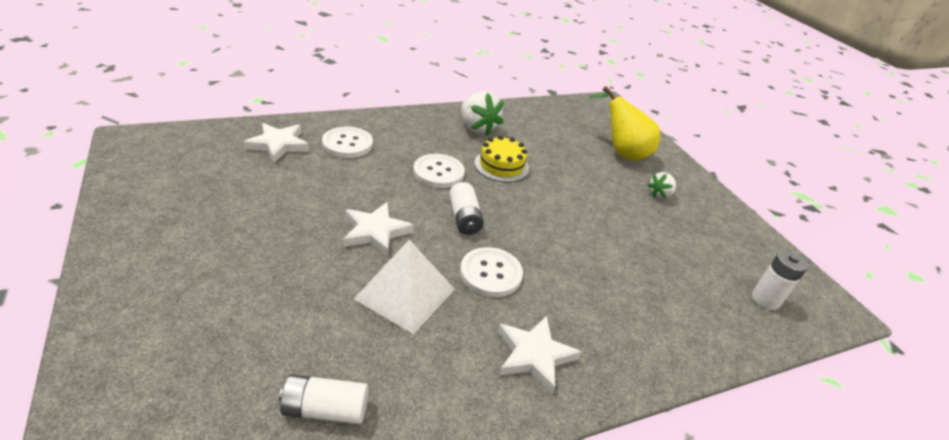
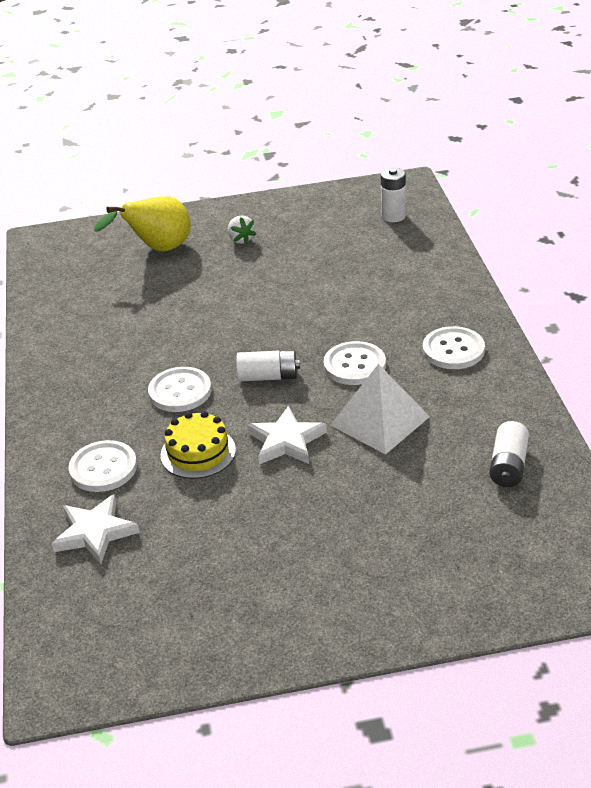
camera: 70 degrees left, 0 degrees up
white strawberry [461,91,504,136] -> none
yellow cake [474,135,529,182] -> yellow cake moved to [161,411,236,479]
white star [498,316,581,395] -> white button [423,326,485,369]

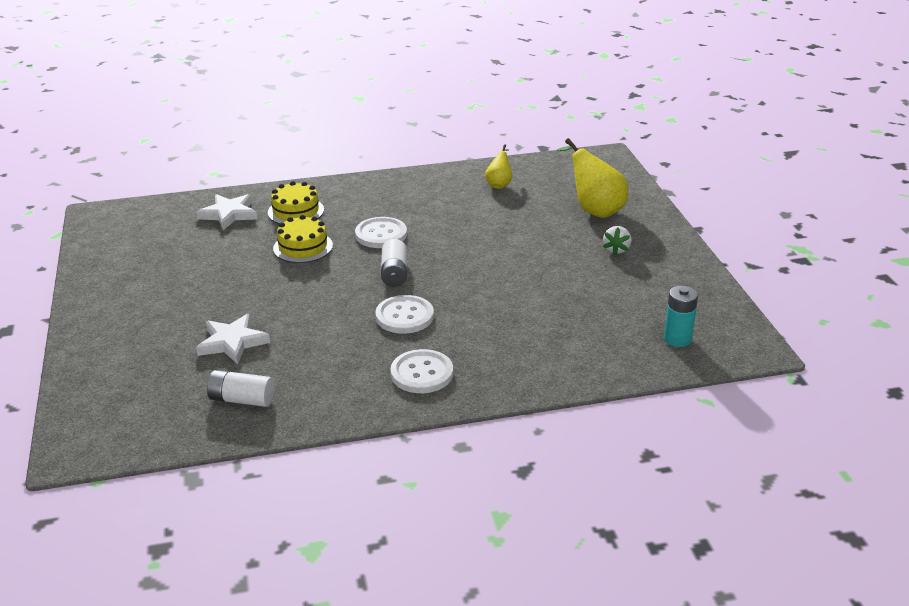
camera: 85 degrees right, 5 degrees down
white button [68,440,137,492] -> yellow cake [268,181,324,224]
white strawberry [228,215,256,245] -> white strawberry turned 45 degrees counterclockwise [603,226,631,255]
white star [247,406,327,464] -> white star moved to [196,314,270,364]
white pyramid [331,364,430,454] -> none
white battery [381,167,406,222] -> turquoise battery [664,286,698,347]
none -> yellow pear [485,144,512,189]

